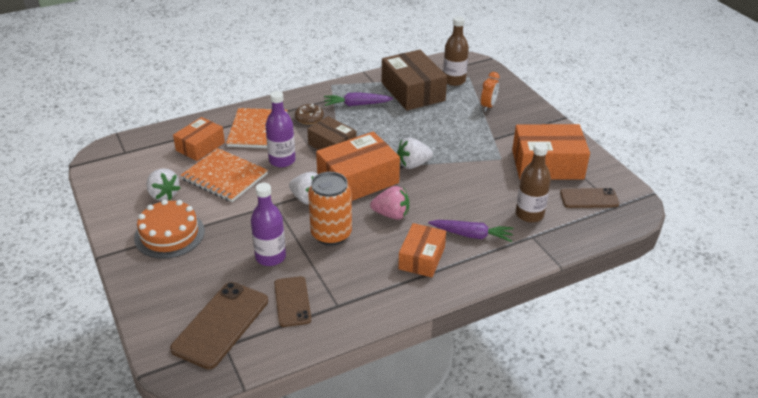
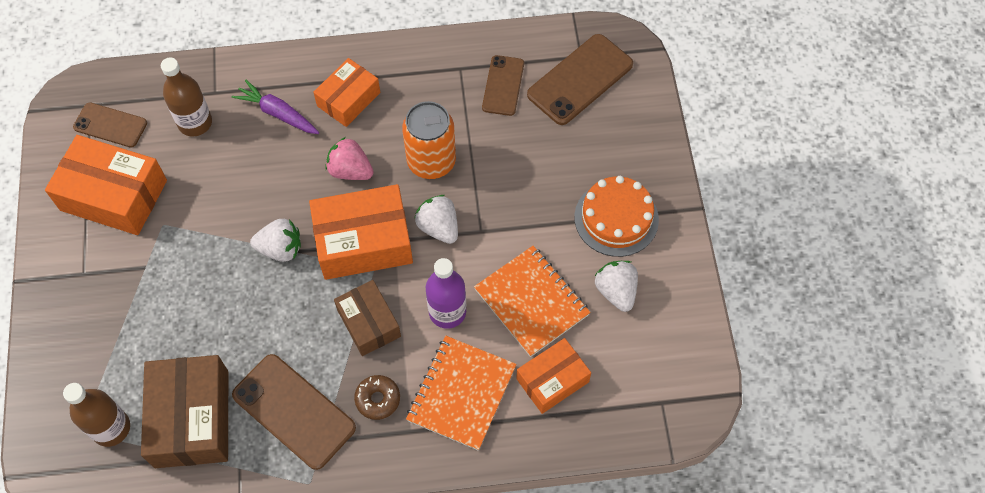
camera: 160 degrees left, 25 degrees up
purple bottle [251,183,286,266] -> none
purple carrot [324,92,393,106] -> brown phone [232,354,356,470]
orange clock [481,72,500,111] -> none

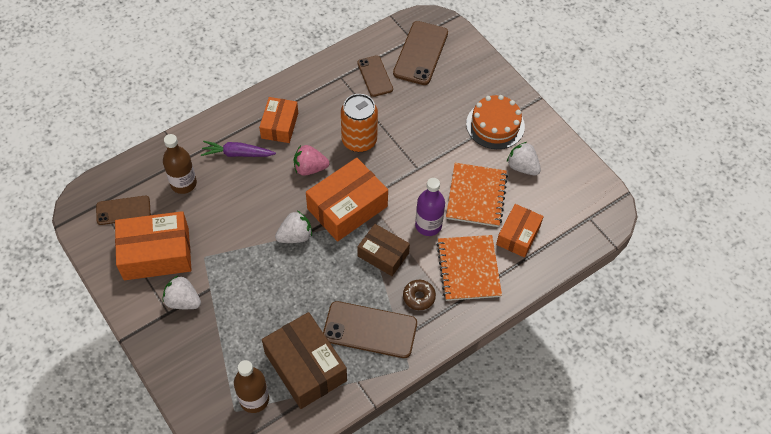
camera: 30 degrees left, 5 degrees down
white strawberry [415,195,458,244] -> white strawberry moved to [162,276,201,309]
orange notebook [474,246,591,357] -> orange notebook turned 75 degrees clockwise [446,163,508,227]

